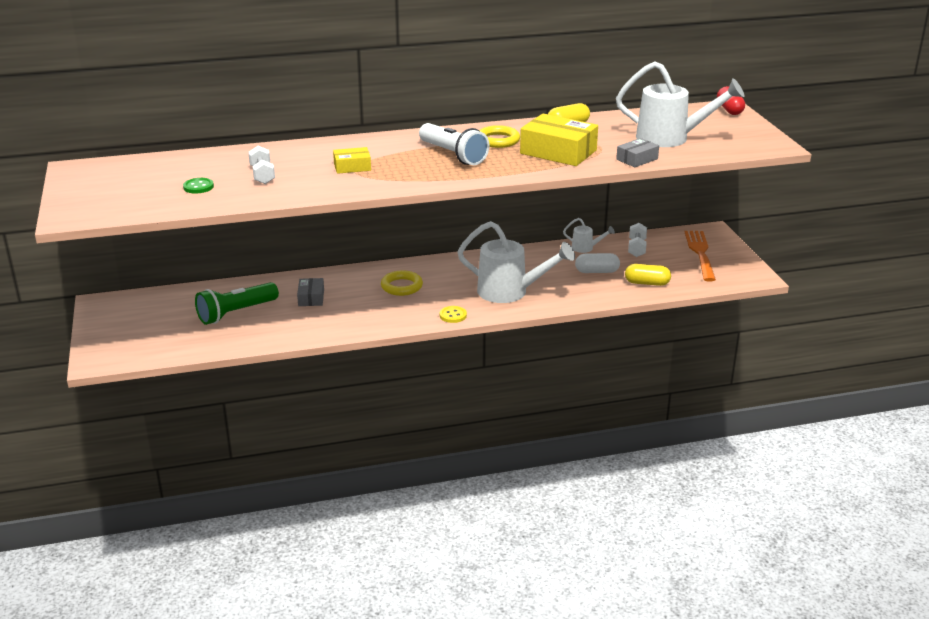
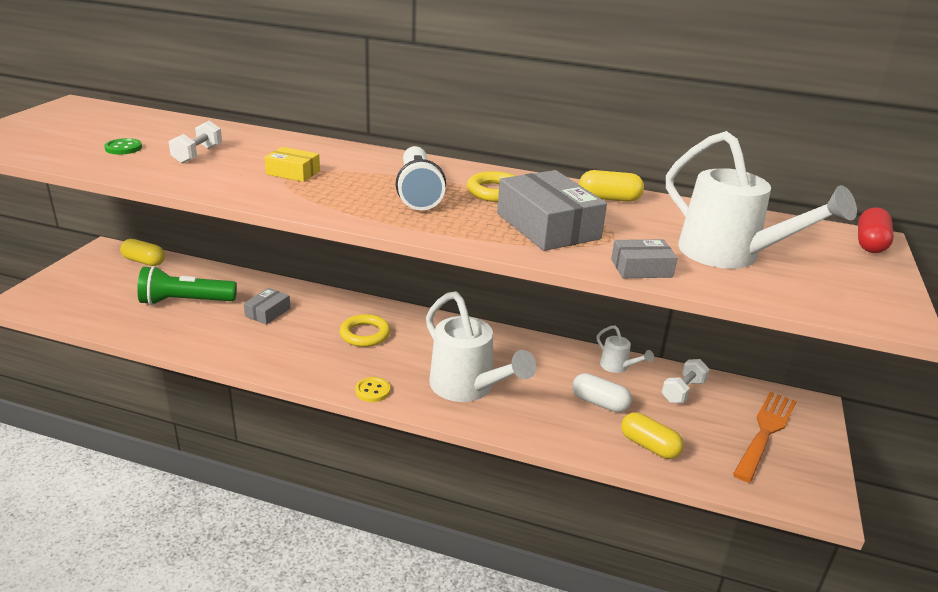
camera: 30 degrees right, 0 degrees up
yellow box [520,113,598,166] -> grey box [497,170,607,251]
none -> yellow capsule [120,239,165,266]

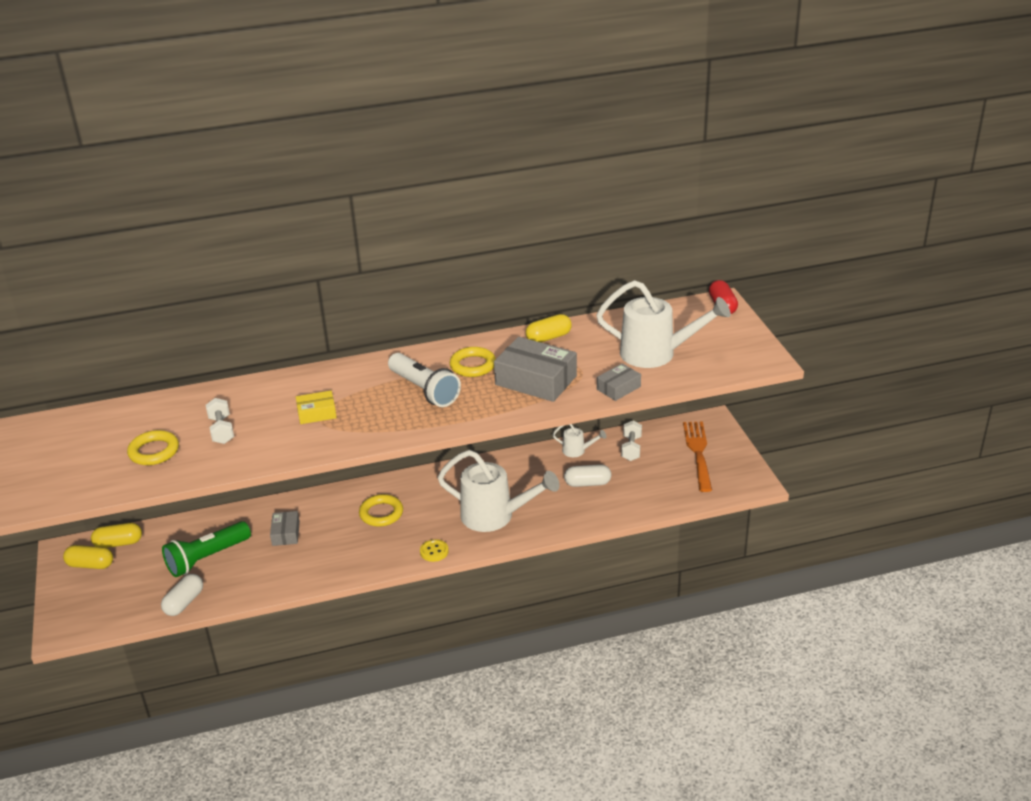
camera: 30 degrees left, 5 degrees up
green button [104,138,142,155] -> yellow ring [127,430,179,465]
yellow capsule [621,412,684,459] -> yellow capsule moved to [63,545,113,569]
none -> white capsule [161,574,203,616]

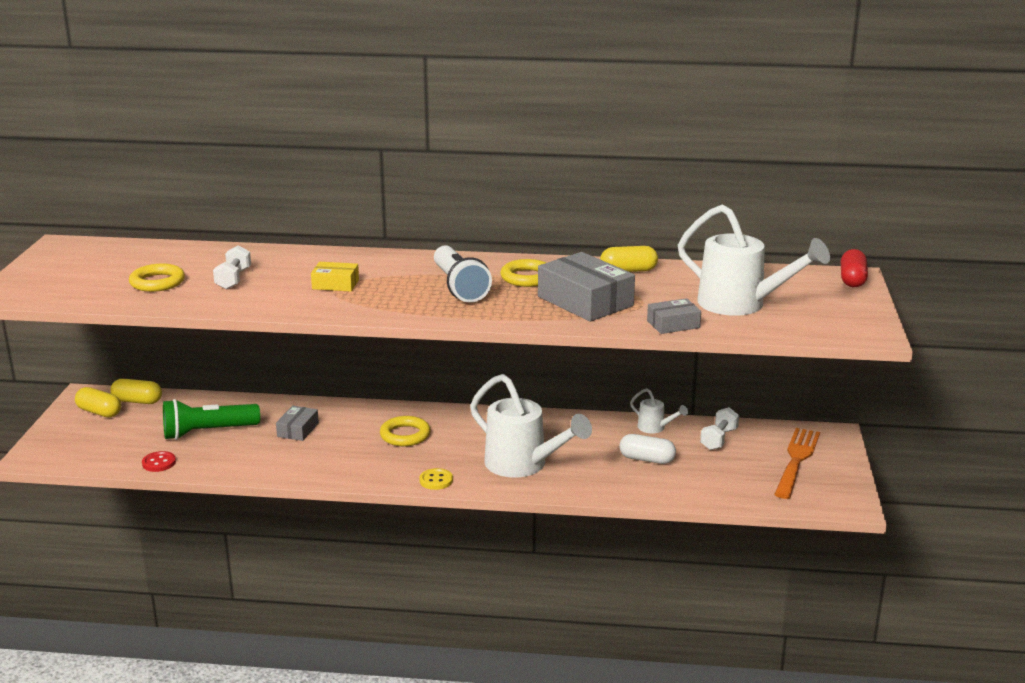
camera: 20 degrees right, 10 degrees down
white capsule [161,574,203,616] -> red button [142,451,176,472]

